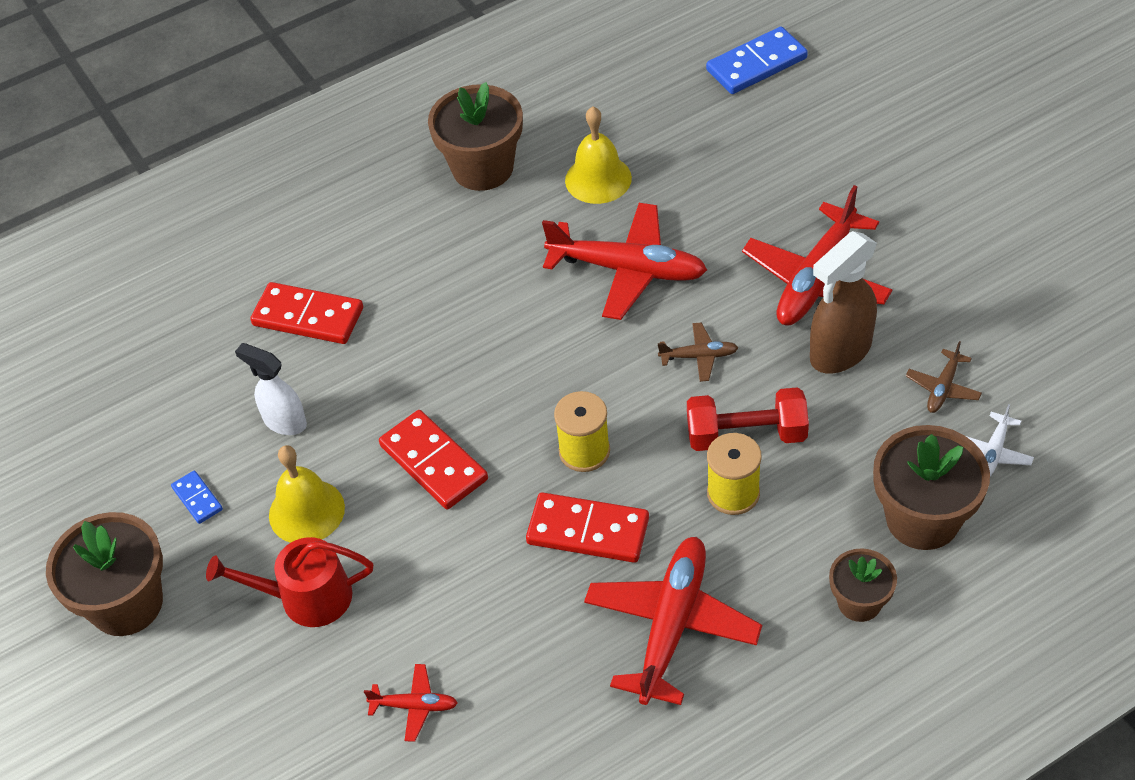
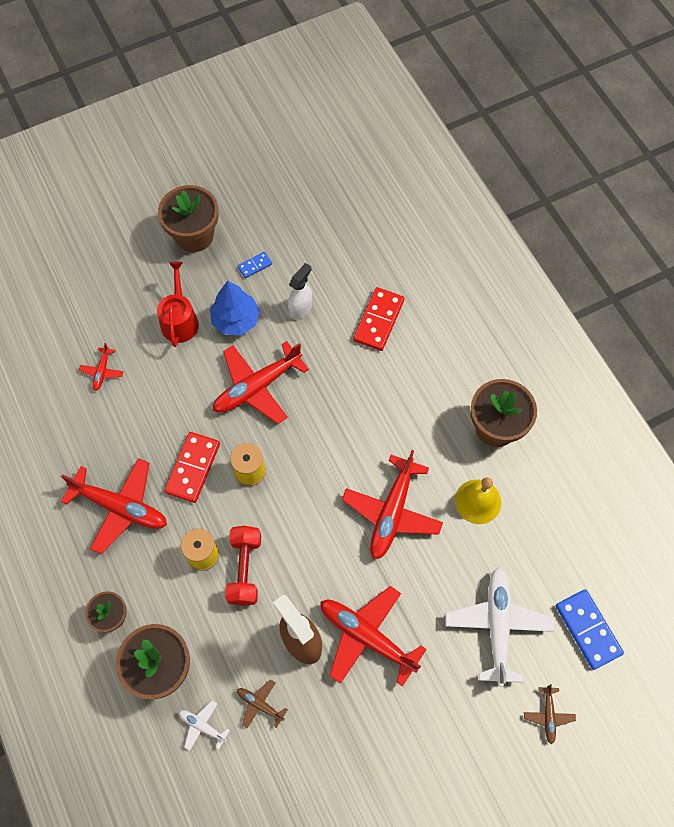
camera: 90 degrees right, 15 degrees up
yellow bell [269,445,345,543] -> blue tree [210,281,260,335]
red domino [379,410,488,509] -> red plane [213,341,309,424]
brown plane [658,322,738,382] -> brown plane moved to [524,684,576,744]
none -> white plane [446,567,554,687]

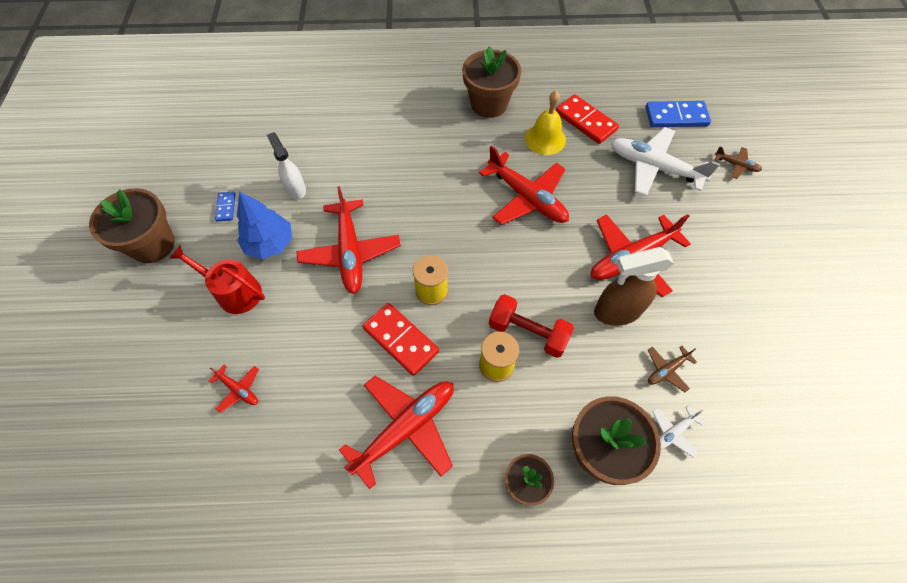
camera: 65 degrees left, 5 degrees down
red domino [353,287,404,351] -> red domino moved to [556,94,619,144]

